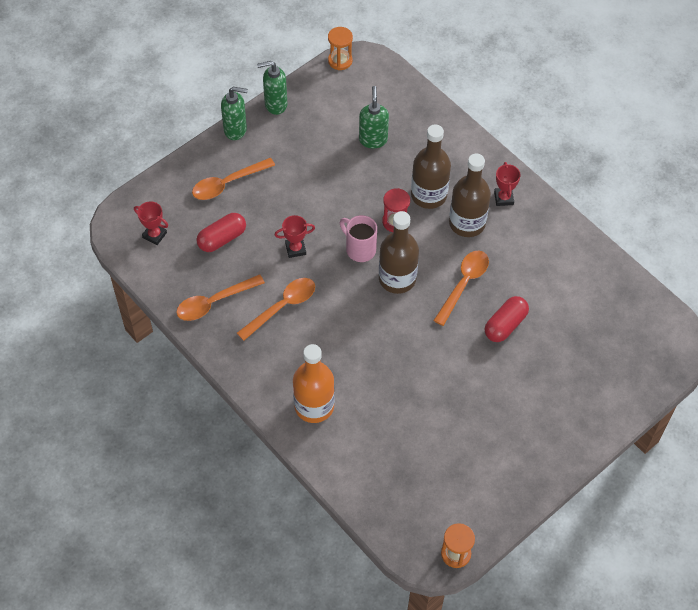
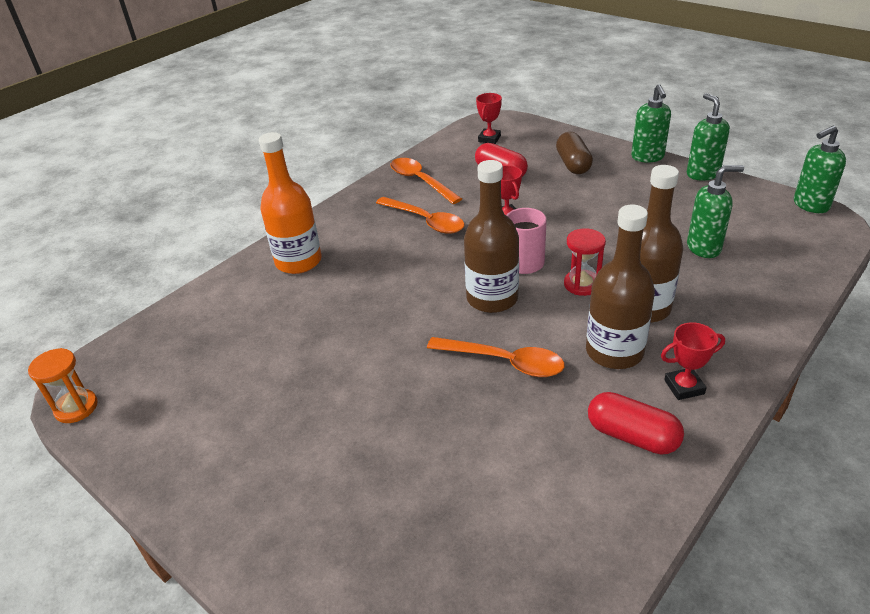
camera: 85 degrees right, 20 degrees down
orange spoon [192,158,275,200] -> brown capsule [556,132,593,174]
orange hourglass [328,27,353,70] -> green soap dispenser [794,125,846,213]
red capsule [485,296,529,342] -> red capsule moved to [588,392,684,454]

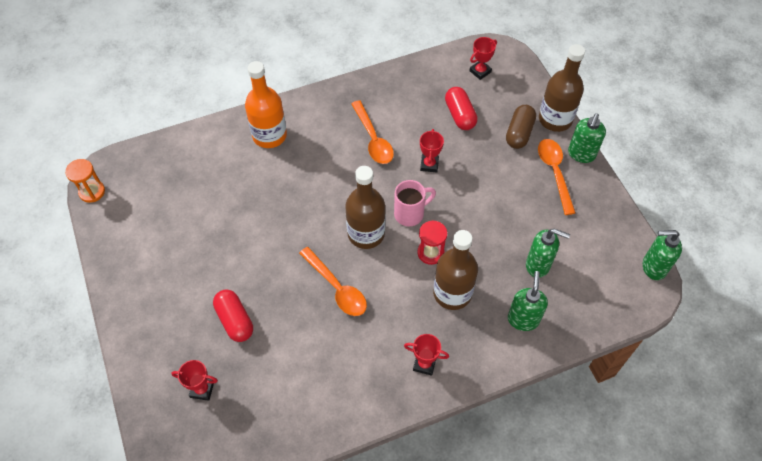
camera: 25 degrees right, 20 degrees up
orange spoon [391,158,462,204] -> orange spoon moved to [538,139,576,215]
brown bottle [586,205,655,369] -> brown bottle moved to [539,44,585,132]
red capsule [588,392,684,454] -> red capsule moved to [213,289,253,342]
green soap dispenser [687,93,730,181] -> green soap dispenser moved to [508,271,548,331]
none -> red trophy [171,360,218,401]

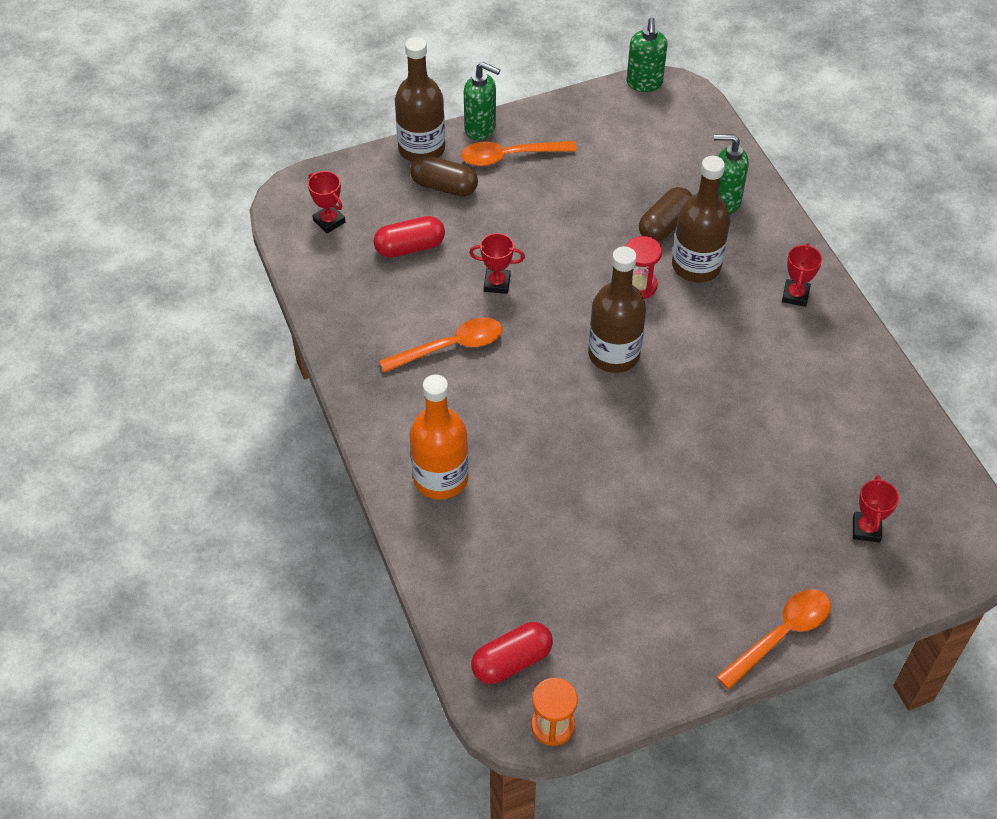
camera: 90 degrees left, 5 degrees down
red capsule [213,289,253,342] -> red capsule moved to [471,622,553,684]
orange spoon [299,247,367,316] -> orange spoon moved to [716,589,831,690]
pink mug [394,180,436,226] -> none
green soap dispenser [526,229,570,278] -> none
none -> brown capsule [639,187,693,242]

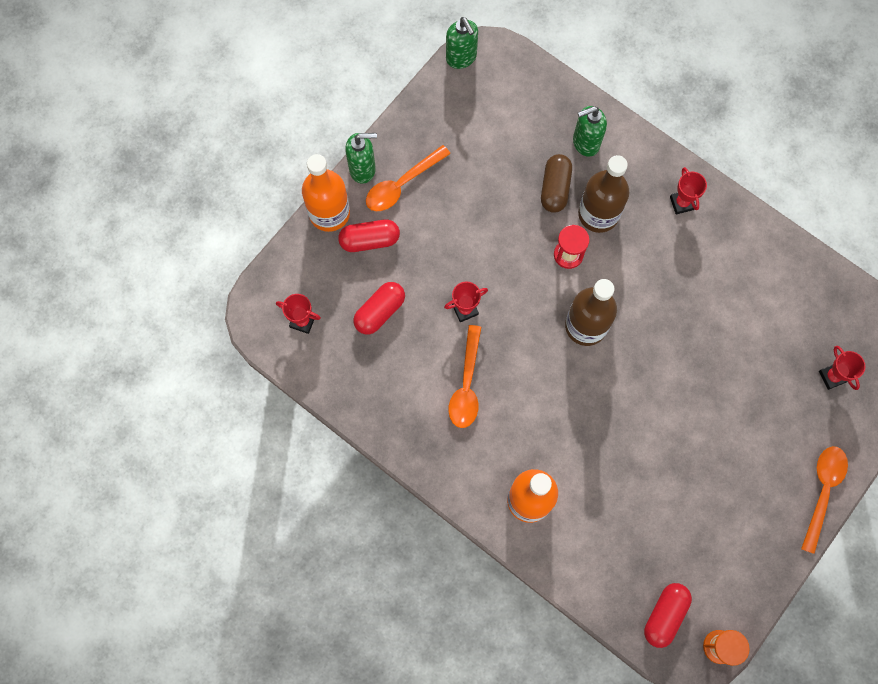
camera: 30 degrees left, 20 degrees up
orange spoon [379,317,503,373] -> orange spoon turned 150 degrees clockwise [448,325,481,428]
brown bottle [395,37,445,162] -> orange bottle [302,154,350,232]
brown capsule [410,155,478,197] -> red capsule [338,219,400,252]

